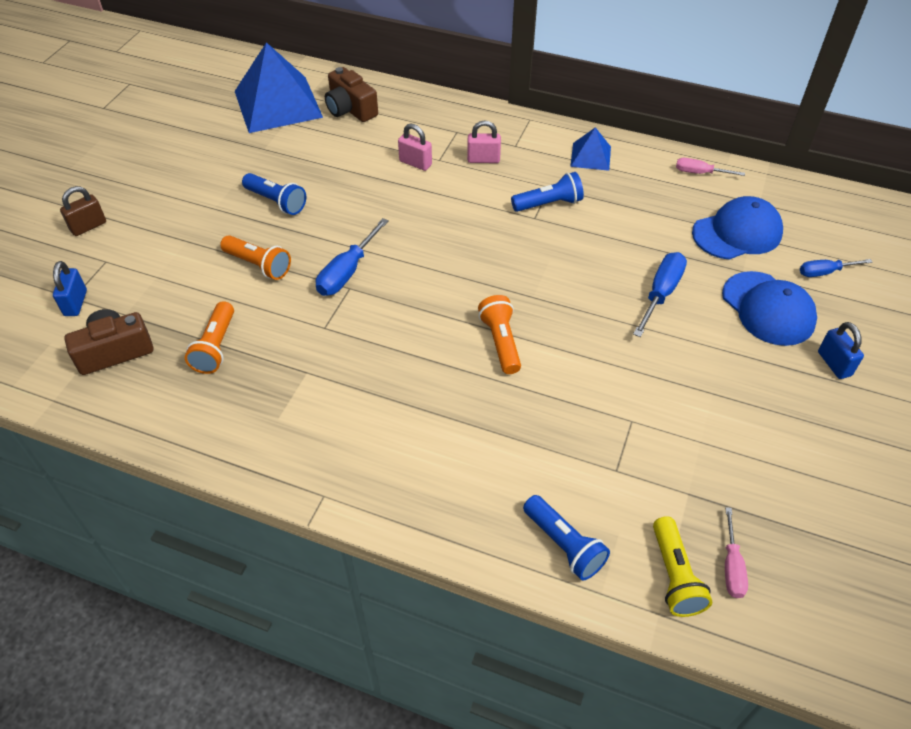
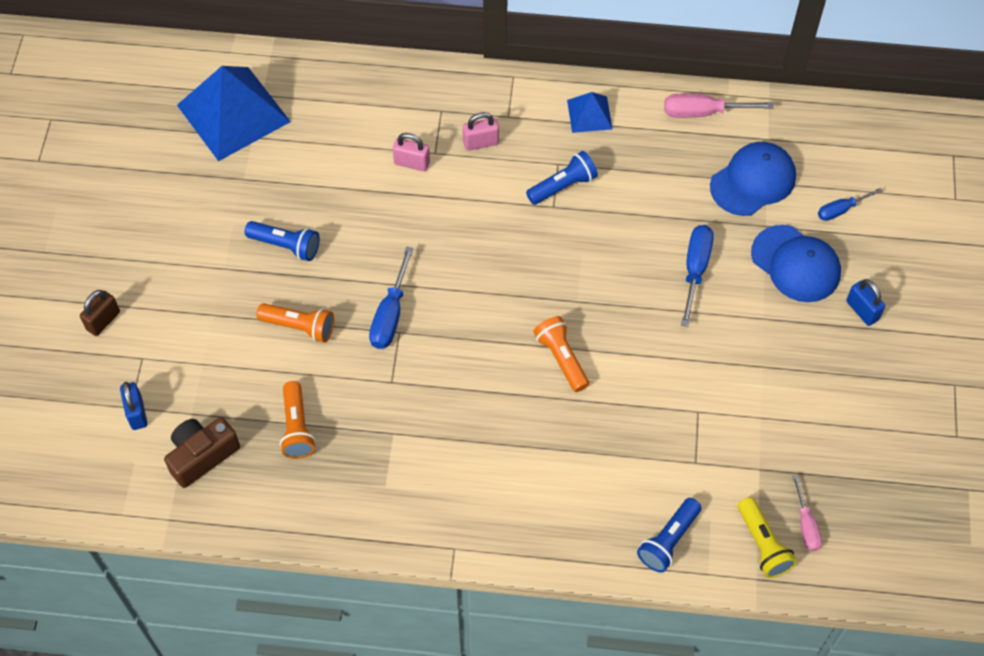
camera: 15 degrees left, 10 degrees up
brown camera [325,67,378,122] -> none
blue flashlight [523,495,610,580] -> blue flashlight turned 90 degrees clockwise [637,498,702,572]
pink screwdriver [676,158,745,176] -> pink screwdriver [664,94,774,118], size x1.56

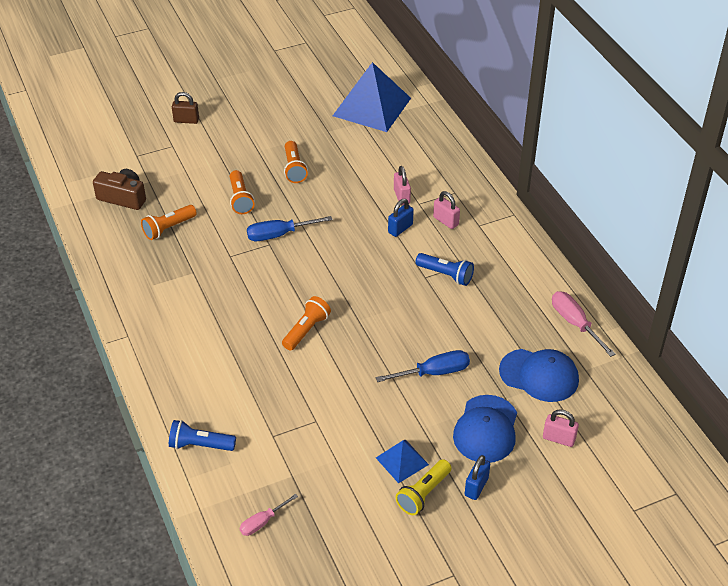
camera: 60 degrees right, 15 degrees down
blue padlock [120,382,148,430] -> blue padlock moved to [388,199,414,237]
blue flashlight [245,221,320,261] -> orange flashlight [284,141,308,183]
blue pyramid [567,92,613,133] -> blue pyramid moved to [376,440,429,483]
yellow flashlight [738,497,797,578] -> yellow flashlight moved to [396,459,452,515]
blue screwdriver [818,188,883,221] -> pink padlock [543,409,579,447]

